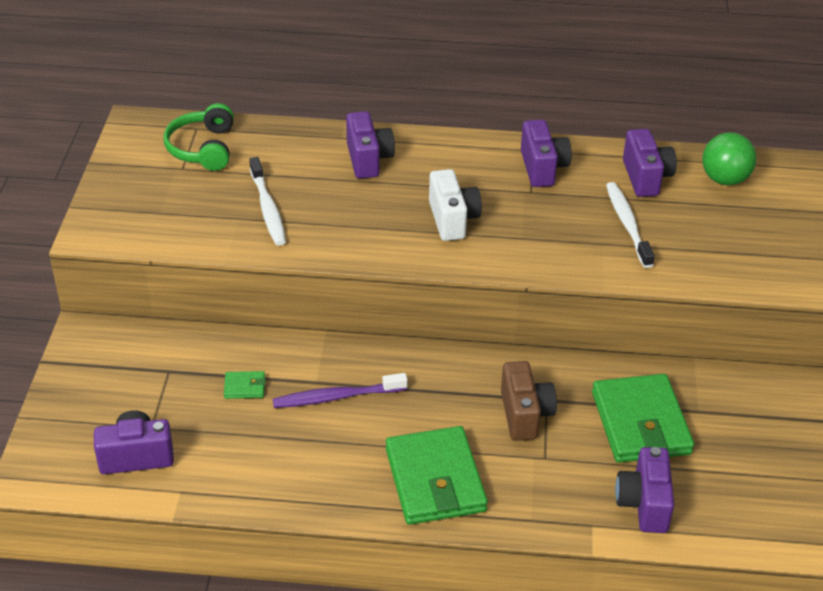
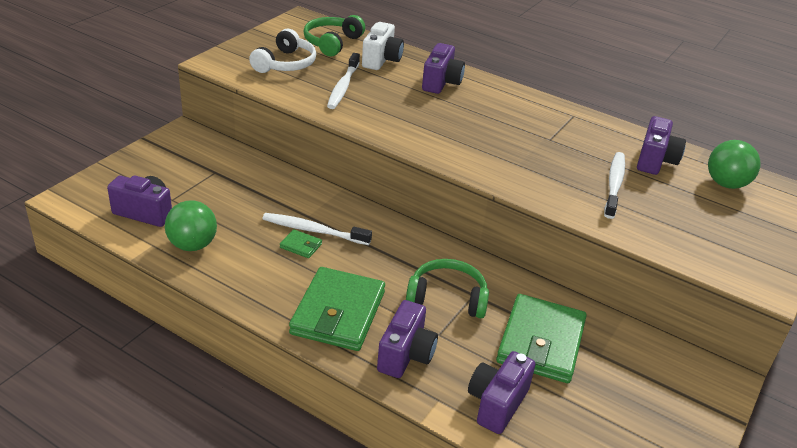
camera: 25 degrees right, 5 degrees down
green wallet [224,371,265,399] -> green wallet moved to [280,229,322,258]
purple toothbrush [273,373,407,408] -> white toothbrush [262,213,372,245]
white camera [429,169,482,241] -> white camera moved to [362,22,404,70]
brown camera [501,361,557,441] -> green headphones [406,259,489,318]
purple camera [521,120,572,187] -> purple camera moved to [377,300,438,378]
none -> green ball [165,200,217,251]
none -> white headphones [249,29,316,73]

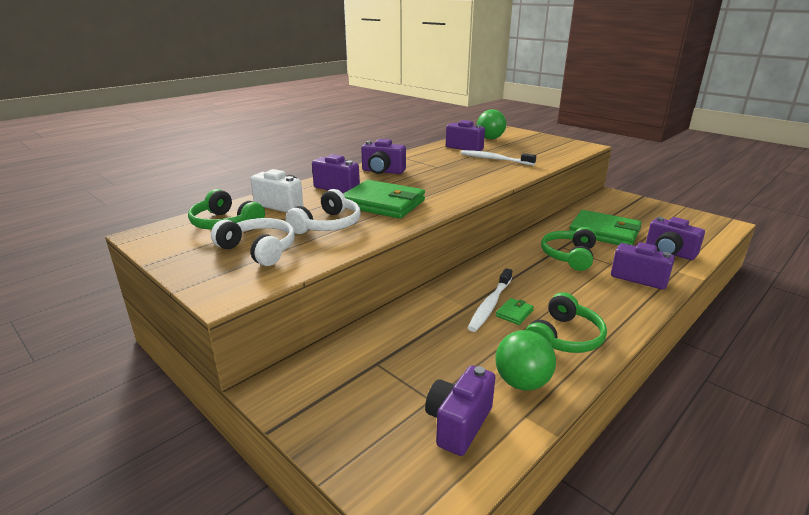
camera: 75 degrees left, 10 degrees down
green wallet [289,267,385,351] -> green wallet moved to [343,180,425,219]
white toothbrush [327,53,360,109] -> white headphones [286,189,361,234]
none -> purple camera [361,139,406,174]
none -> green headphones [525,292,607,353]

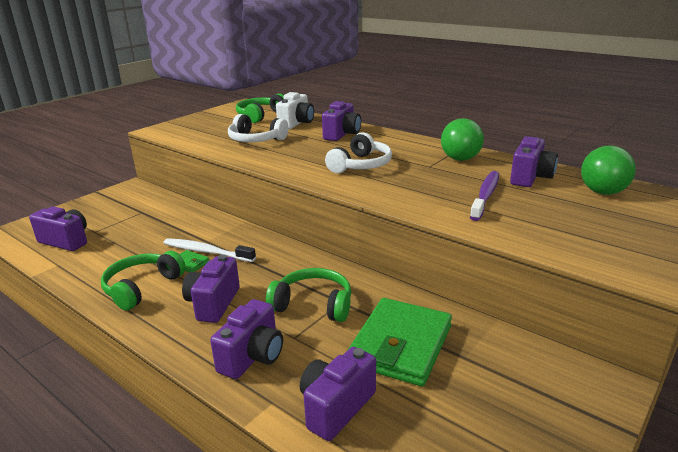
camera: 85 degrees right, 0 degrees up
white headphones [211,218,295,266] -> white headphones moved to [325,132,392,173]
green wallet [343,180,425,219] -> none
purple camera [361,139,406,174] -> purple camera moved to [182,254,240,323]
white toothbrush [461,150,536,165] -> purple toothbrush [470,171,499,221]
green ball [495,330,556,390] -> green ball moved to [441,118,484,161]
green headphones [525,292,607,353] -> green headphones turned 90 degrees clockwise [101,251,186,310]

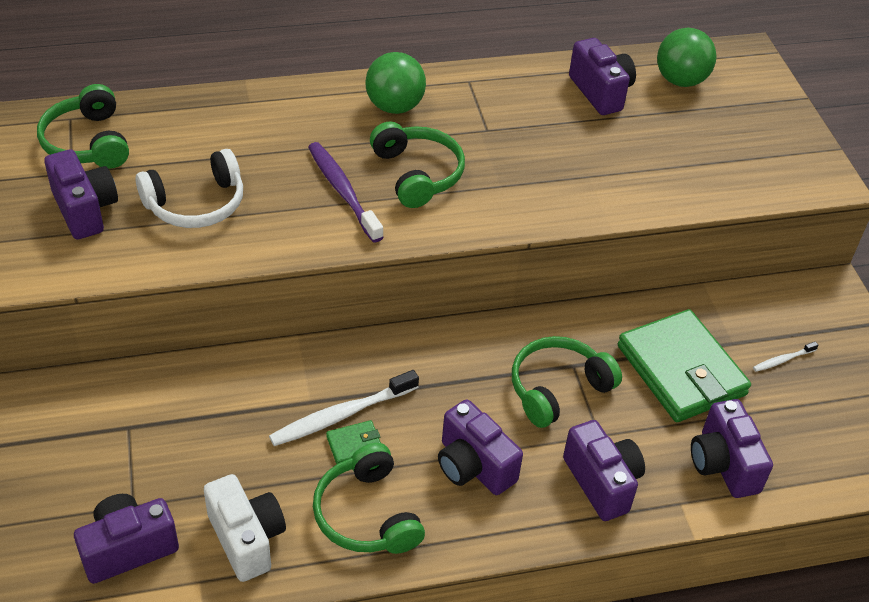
camera: 55 degrees left, 20 degrees up
white camera [276,92,314,129] -> white camera moved to [204,474,286,582]
purple camera [322,101,361,141] -> purple camera moved to [44,149,118,240]
white headphones [325,132,392,173] -> green headphones [370,121,465,208]
green ball [441,118,484,161] -> green ball moved to [365,52,426,114]
purple toothbrush [470,171,499,221] -> purple toothbrush moved to [308,142,384,242]
none -> white toothbrush [753,341,819,372]

